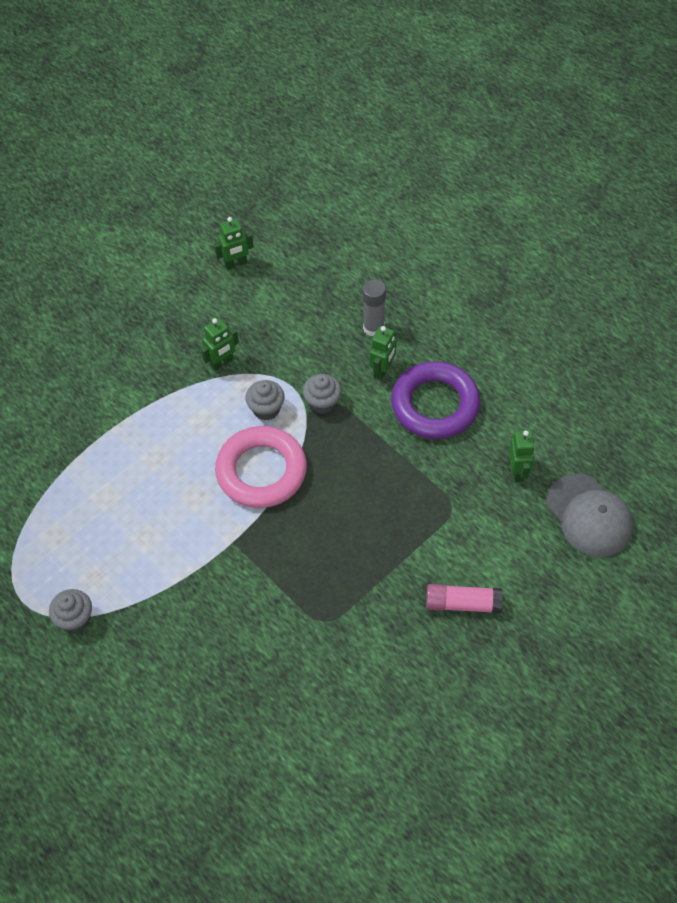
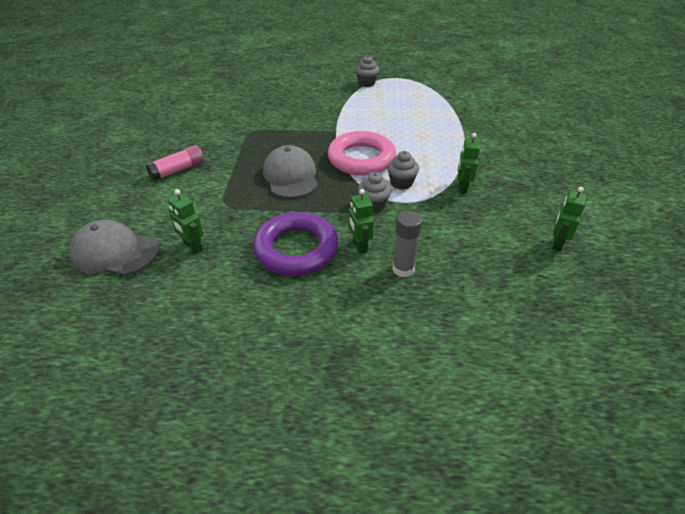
camera: 135 degrees right, 15 degrees down
none -> grey cap [263,145,318,198]

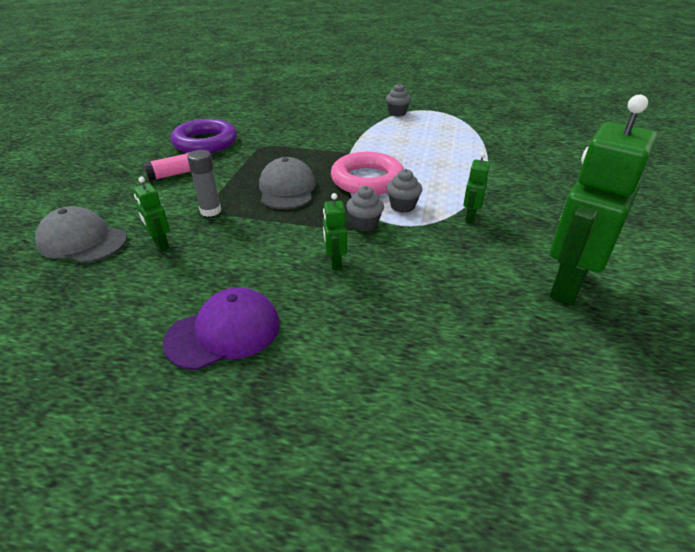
camera: 10 degrees right, 5 degrees down
purple ring [253,212,339,276] -> purple ring moved to [171,119,237,153]
grey glue stick [392,211,422,277] -> grey glue stick moved to [187,150,221,217]
green robot [552,187,586,252] -> green robot [550,95,657,305], size x2.26
none -> purple cap [163,287,280,370]

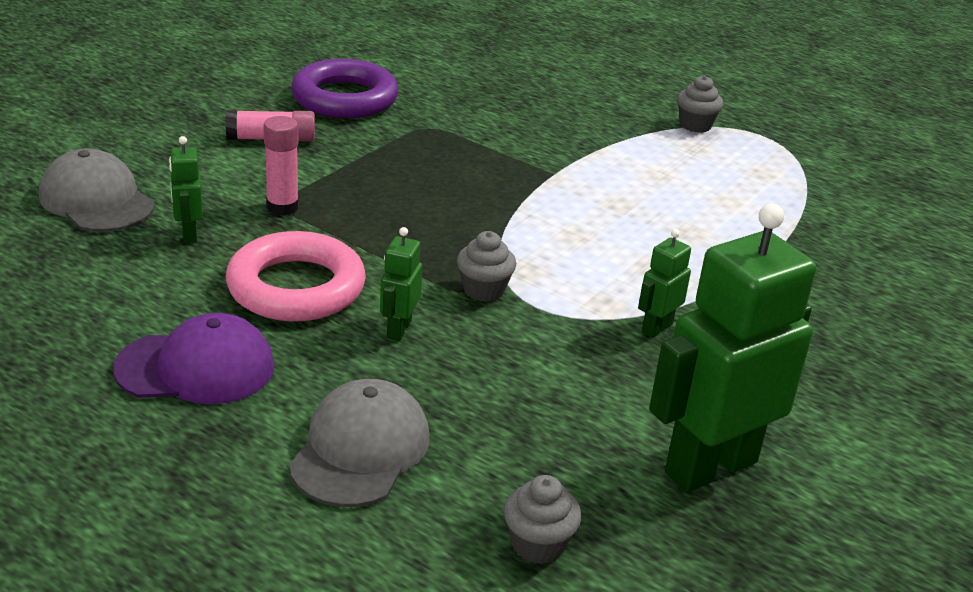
camera: 20 degrees right, 5 degrees down
grey glue stick [187,150,221,217] -> pink glue stick [263,116,299,215]
grey cap [259,157,316,210] -> grey cap moved to [289,379,429,507]
pink ring [331,152,404,195] -> pink ring moved to [226,231,366,322]
grey cupcake [387,169,422,213] -> grey cupcake moved to [504,475,582,564]

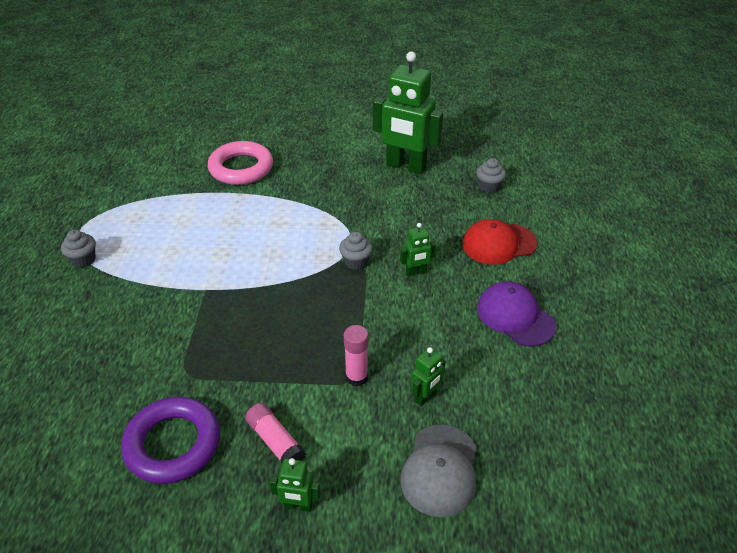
camera: 120 degrees left, 10 degrees up
pink ring [226,231,366,322] -> pink ring moved to [208,141,273,185]
grey cap [289,379,429,507] -> red cap [462,219,537,265]
green robot [638,229,691,338] -> green robot moved to [269,458,320,512]

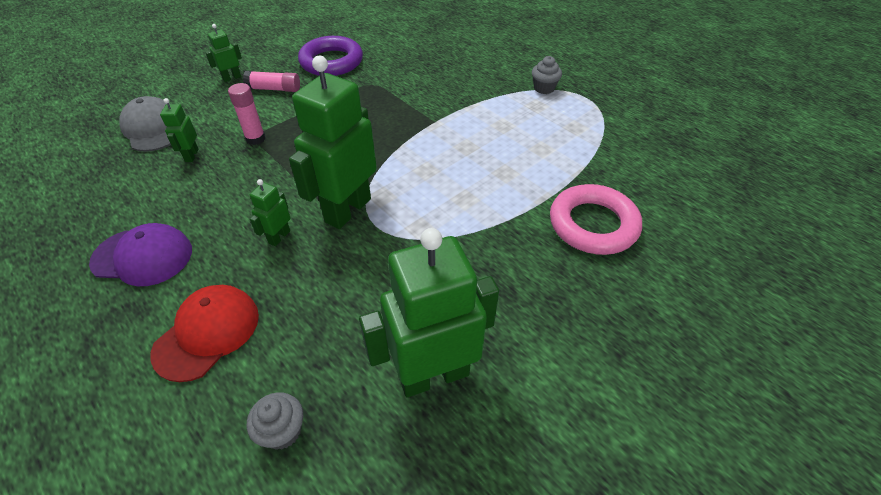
camera: 135 degrees right, 5 degrees up
grey cupcake [339,232,373,270] -> green robot [289,56,377,229]

